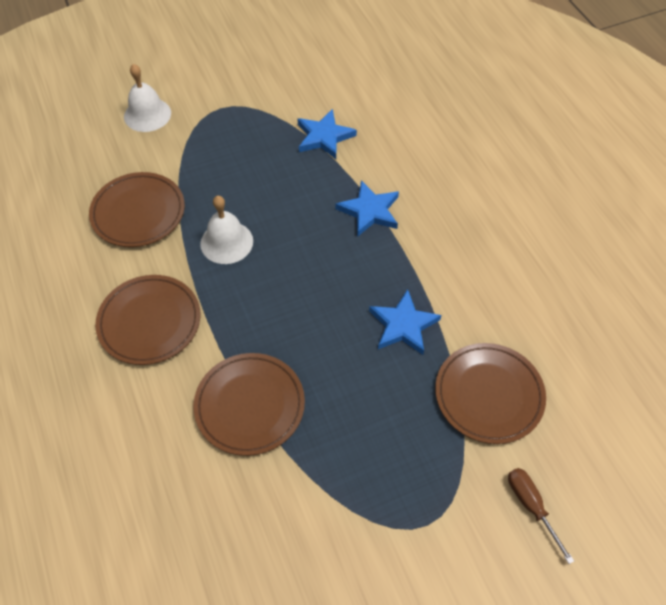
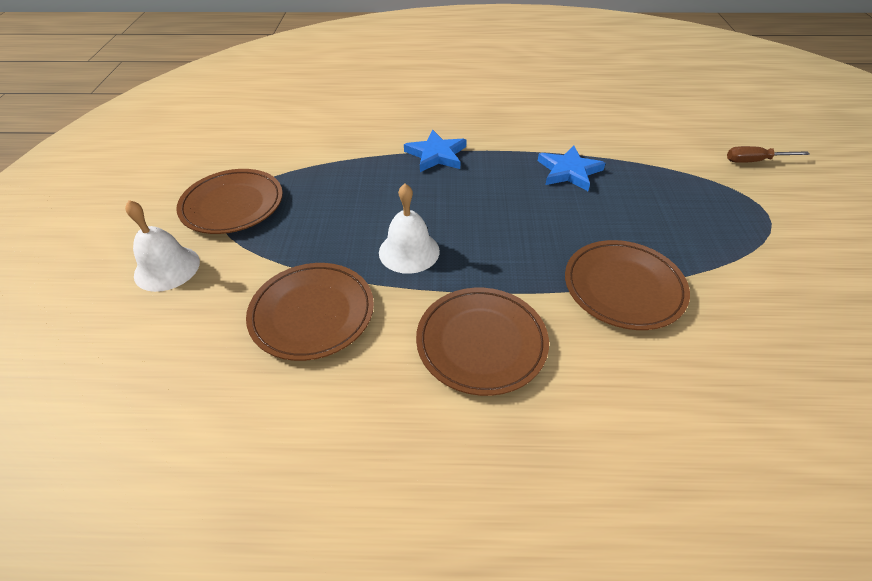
camera: 65 degrees left, 10 degrees down
blue star [298,109,357,159] -> none
brown plate [435,343,546,444] -> brown plate moved to [176,169,283,234]

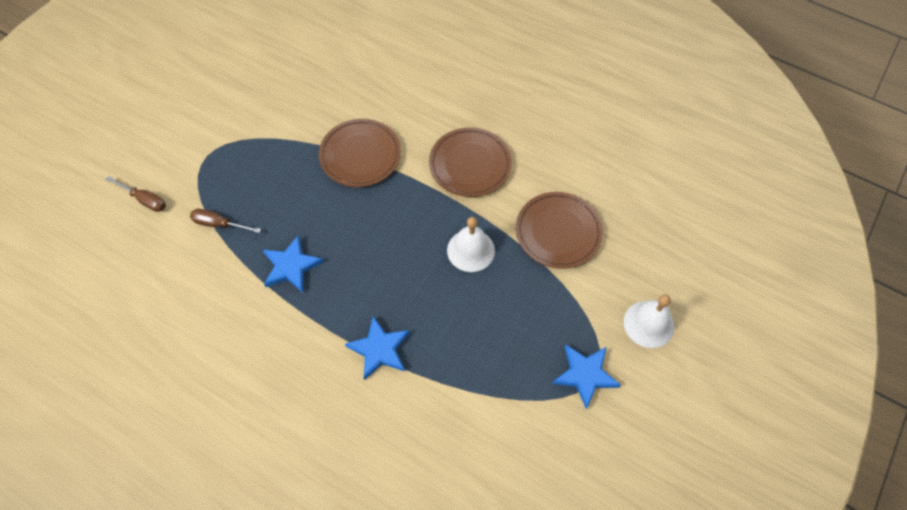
camera: 150 degrees left, 15 degrees up
brown plate [176,169,283,234] -> blue star [552,345,621,409]
none -> brown screwdriver [190,209,261,233]

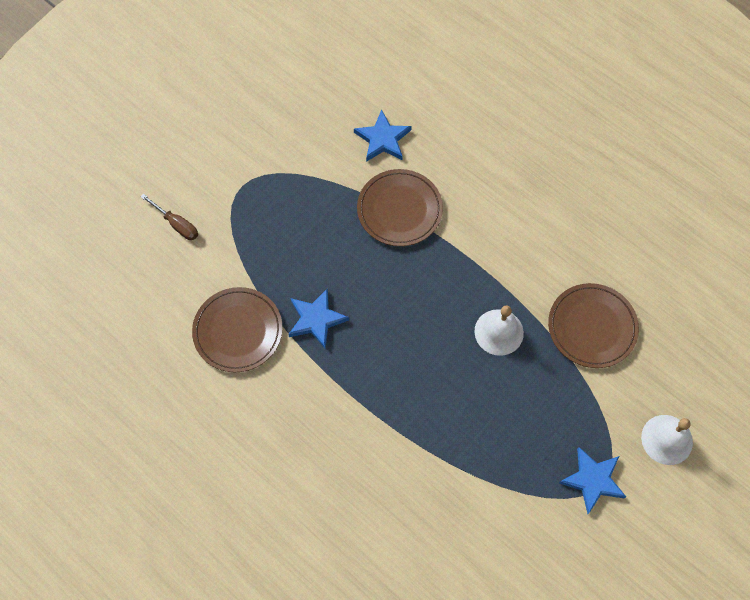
camera: 10 degrees right, 5 degrees up
brown screwdriver [190,209,261,233] -> none
blue star [345,316,410,380] -> blue star moved to [354,109,412,162]
brown plate [429,127,512,197] -> brown plate moved to [192,287,283,372]

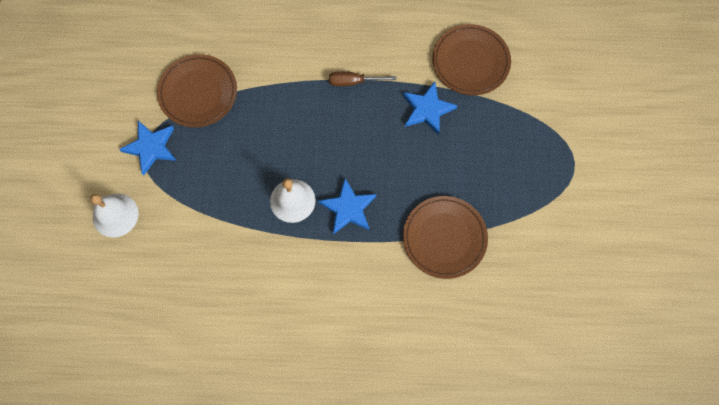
camera: 140 degrees right, 5 degrees up
brown screwdriver [141,194,198,240] -> brown screwdriver moved to [329,72,396,86]
blue star [354,109,412,162] -> blue star moved to [318,178,376,234]
brown plate [548,283,639,368] -> brown plate moved to [157,54,237,127]

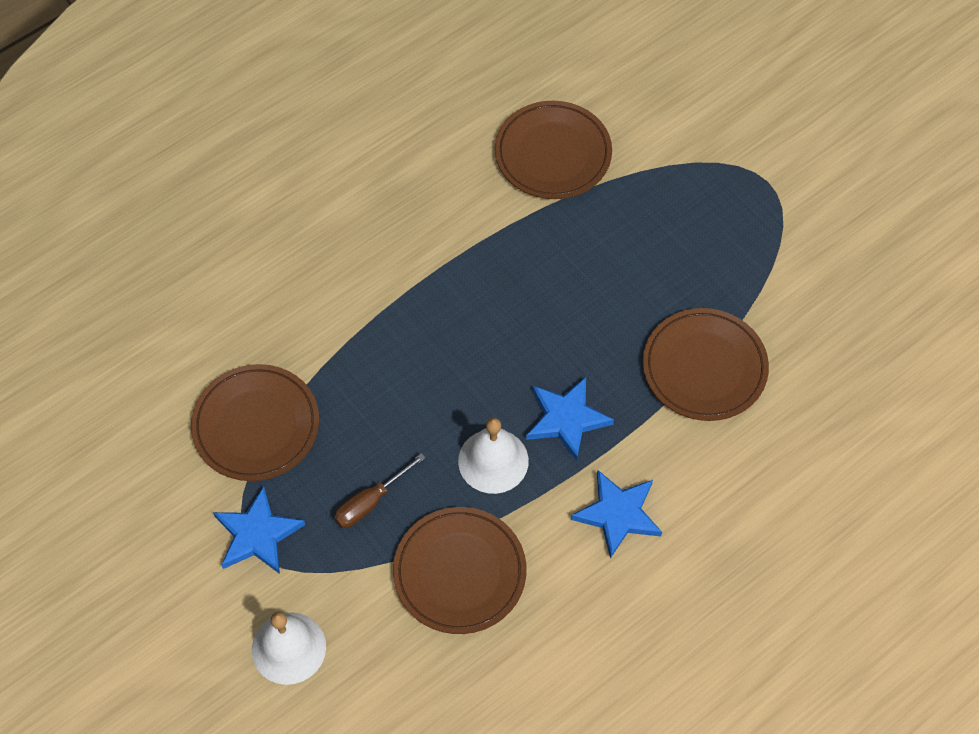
camera: 40 degrees left, 10 degrees down
brown screwdriver [329,72,396,86] -> brown screwdriver moved to [334,453,426,528]
blue star [403,82,458,135] -> blue star moved to [571,470,662,559]
none -> brown plate [393,507,527,634]

